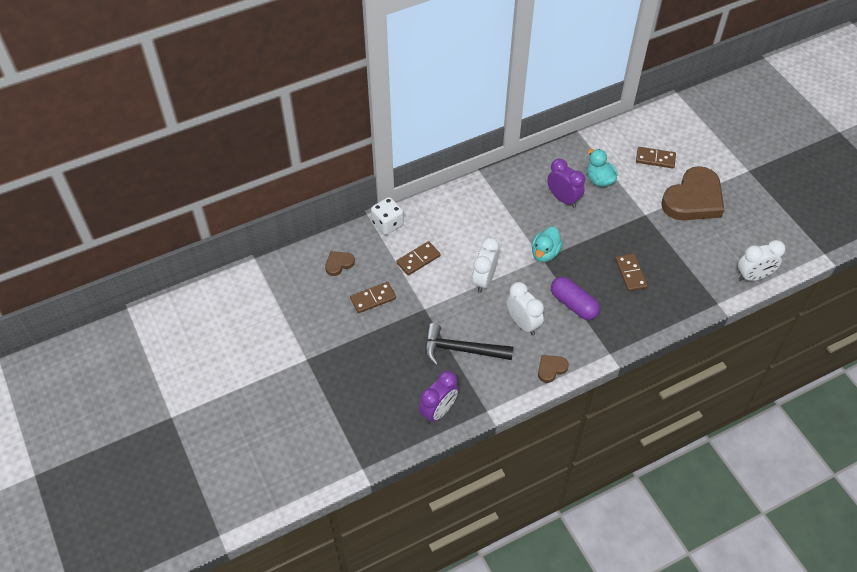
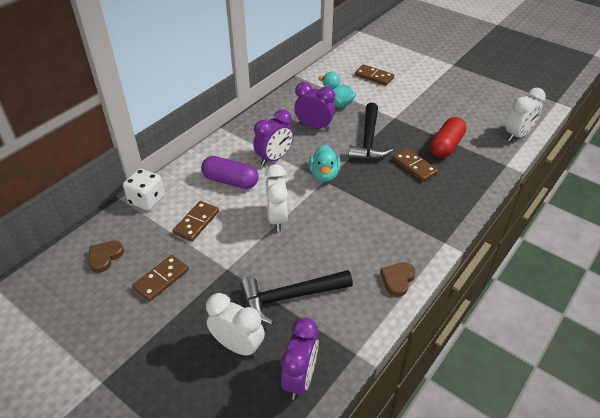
camera: 25 degrees left, 10 degrees down
white clock [507,282,544,335] -> white clock moved to [206,293,265,357]
purple capsule [551,277,600,320] -> purple capsule moved to [201,156,259,189]
brown domino [636,147,676,169] -> brown domino turned 45 degrees clockwise [355,64,394,86]
brown heart [661,166,724,220] -> none
none -> purple clock [253,109,294,166]
none -> black hammer [348,103,393,160]
none -> red capsule [430,117,467,158]

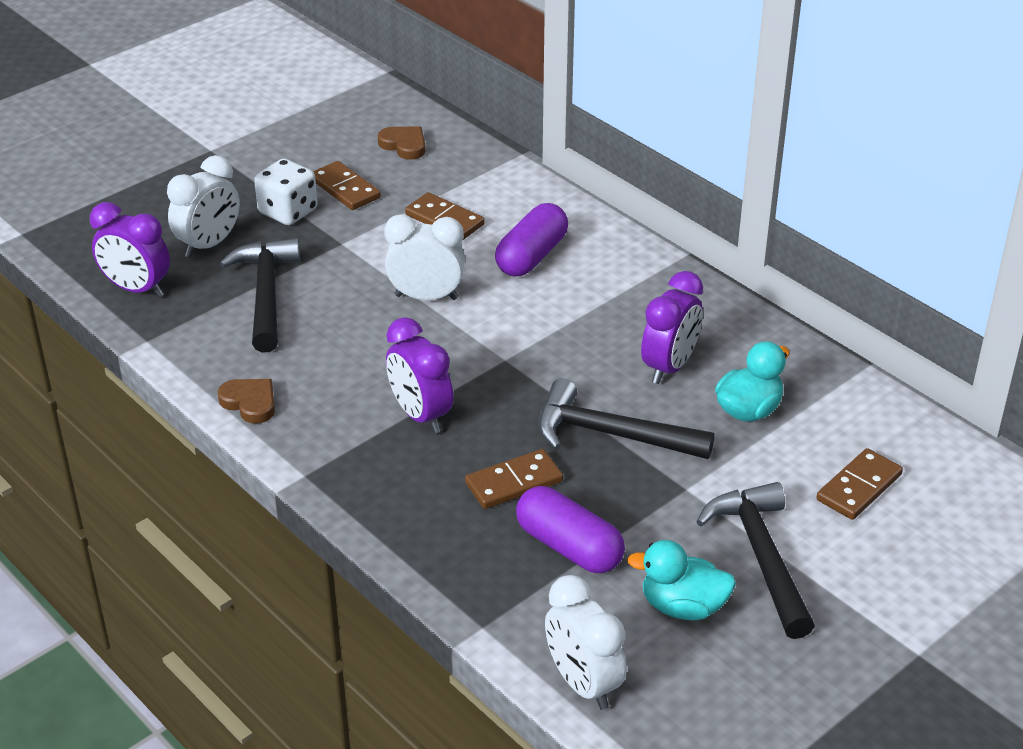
camera: 100 degrees right, 5 degrees down
white dice [123,168,165,211] -> white dice moved to [254,158,318,225]
purple clock [253,109,294,166] -> purple clock moved to [386,317,453,433]
turquoise duck [309,145,341,182] -> turquoise duck moved to [627,540,736,620]
red capsule [430,117,467,158] -> purple capsule [516,486,625,573]
none -> black hammer [696,482,815,639]

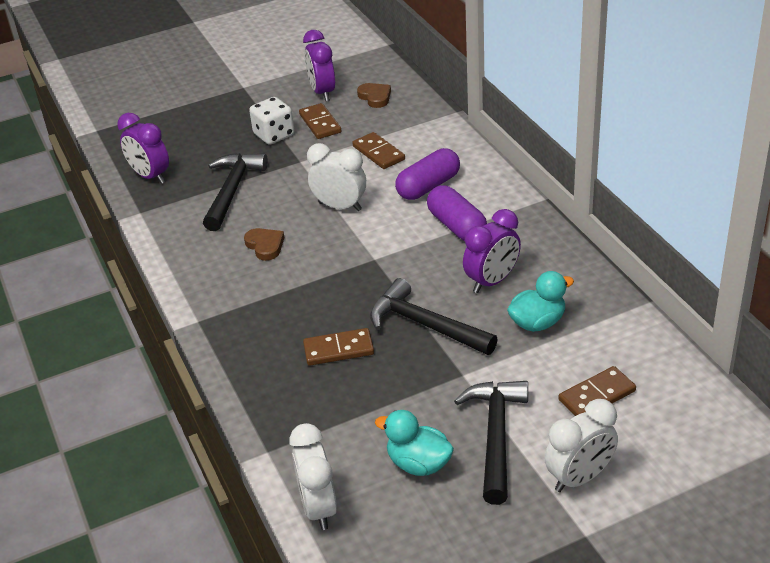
camera: 20 degrees right, 0 degrees up
white clock [167,155,240,258] -> white clock moved to [545,399,618,492]
brown heart [217,379,275,424] -> brown heart moved to [244,228,284,261]
purple clock [386,317,453,433] -> purple clock moved to [303,30,335,101]
purple capsule [516,486,625,573] -> purple capsule moved to [427,185,487,241]

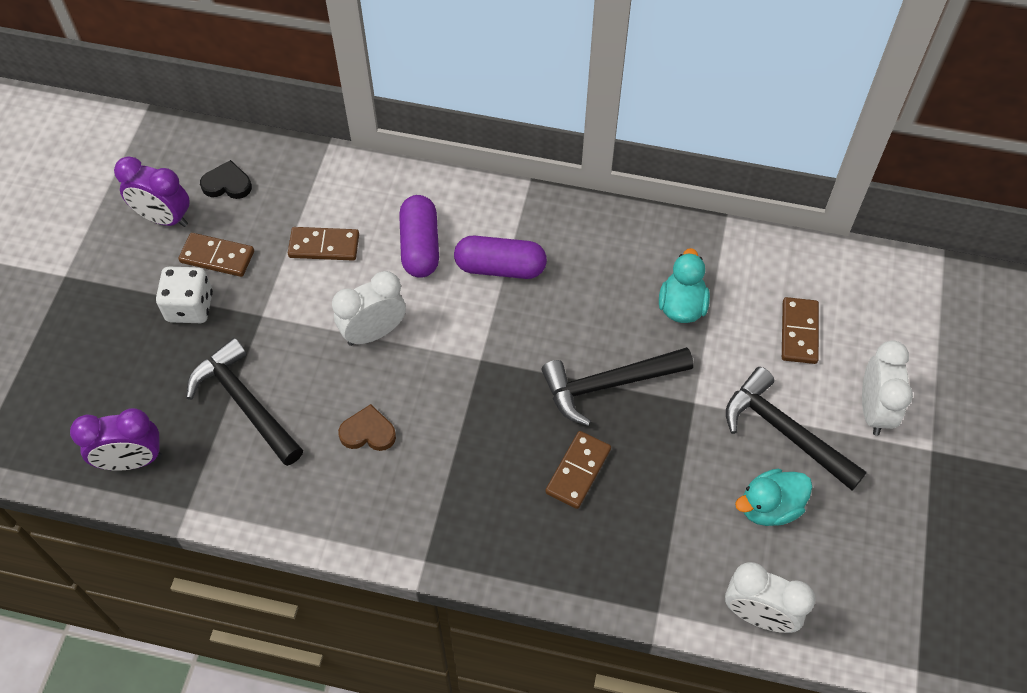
camera: 55 degrees left, 20 degrees up
brown heart [357,83,391,108] -> black heart [200,160,252,199]
purple clock [463,209,521,293] -> none

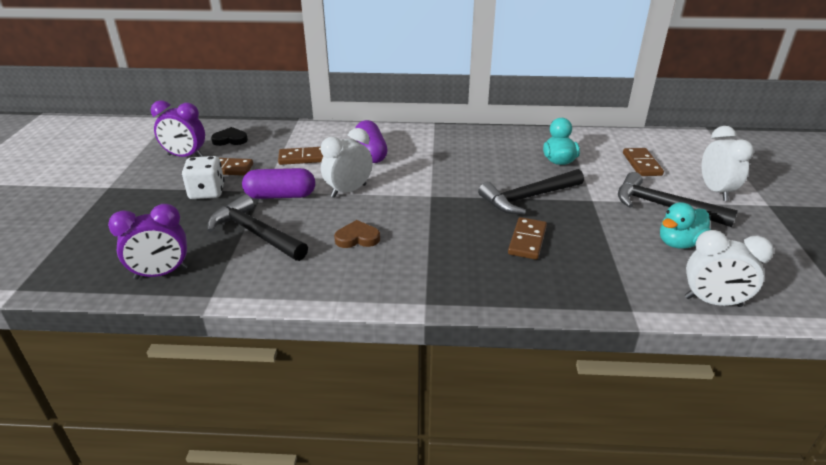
camera: 10 degrees left, 25 degrees down
purple capsule [454,236,547,279] -> purple capsule moved to [242,168,315,199]

